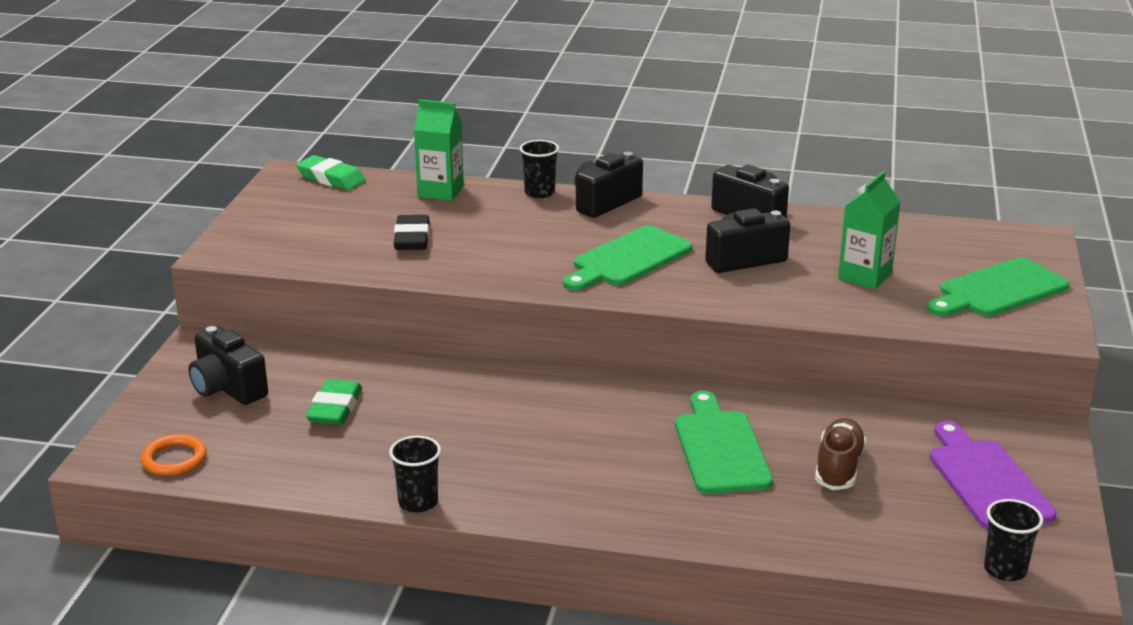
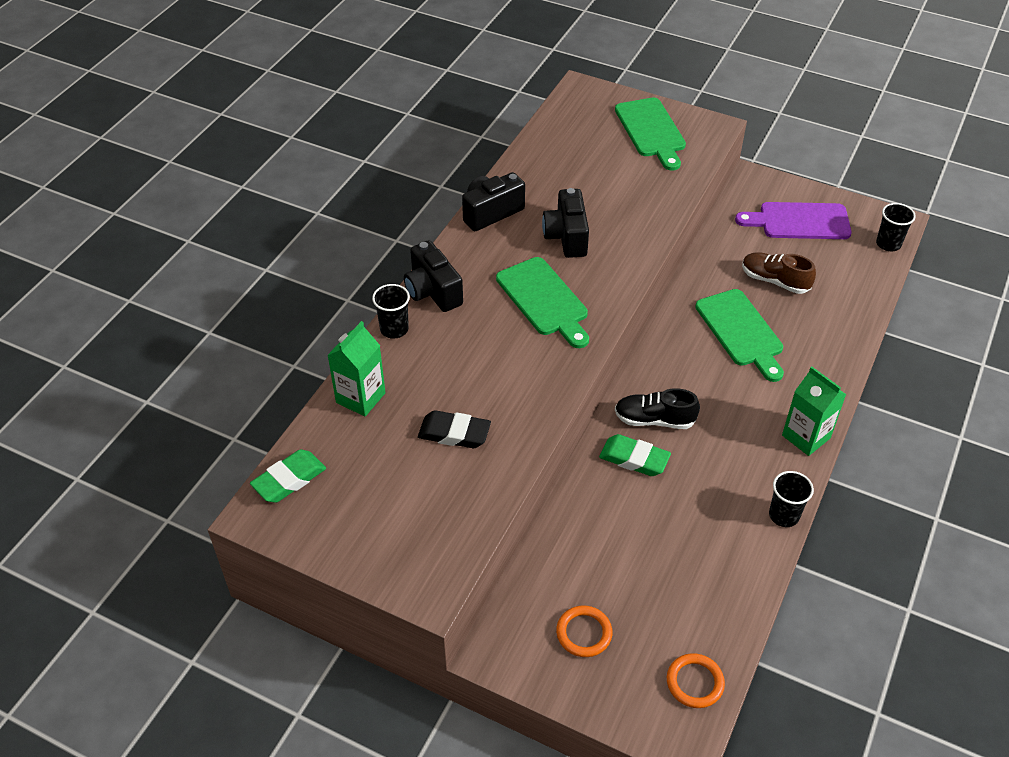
camera: 75 degrees left, 20 degrees up
black camera [189,326,268,405] -> orange ring [556,605,612,657]
green eraser [306,379,362,425] -> green eraser moved to [599,434,671,476]
green cutting board [675,391,773,494] -> green cutting board turned 120 degrees counterclockwise [695,289,784,382]
green carton [838,171,901,289] -> green carton moved to [782,366,846,456]
none -> black shoe [615,388,700,429]

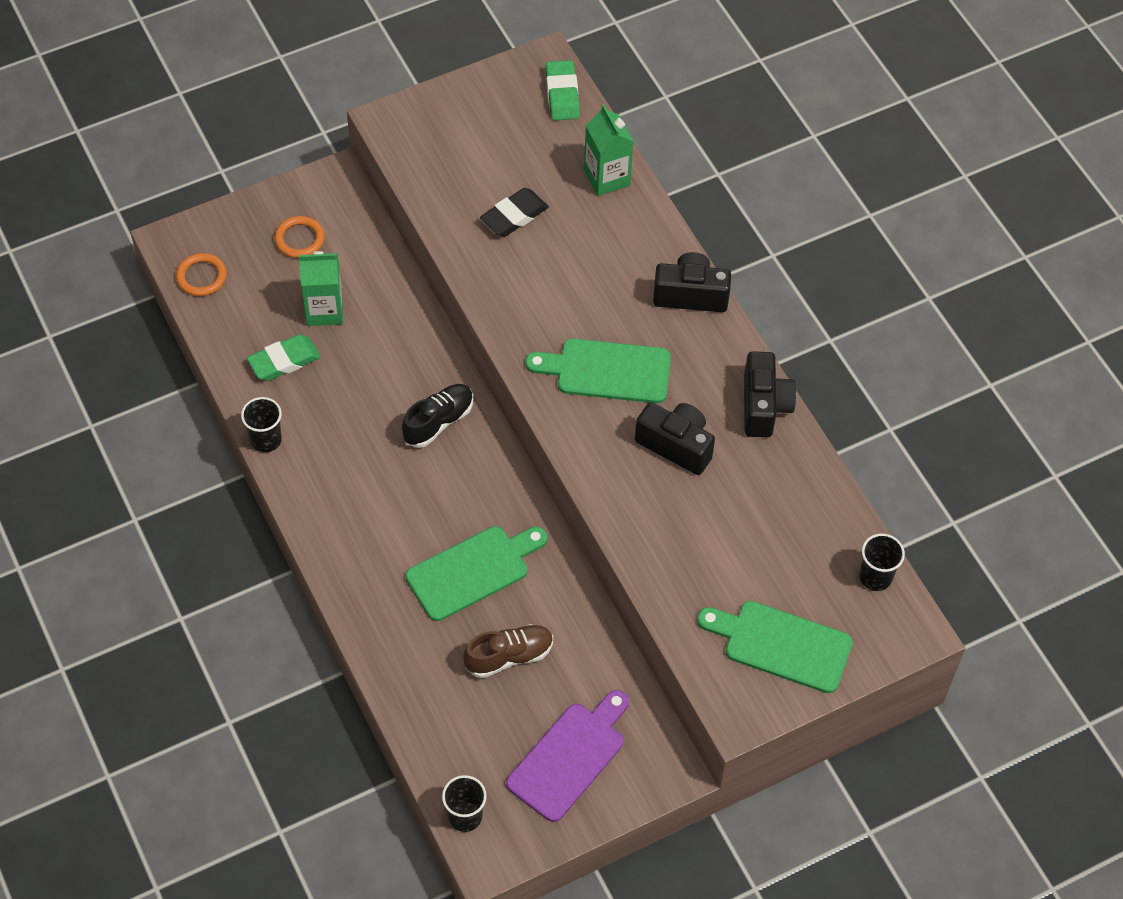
camera: 125 degrees right, 10 degrees up
black cup [372,284,410,339] -> black cup moved to [860,534,905,591]
green eraser [599,434,671,476] -> green eraser moved to [247,334,321,381]
green cutting board [695,289,784,382] -> green cutting board turned 135 degrees clockwise [406,526,547,621]
green carton [782,366,846,456] -> green carton moved to [299,251,343,326]

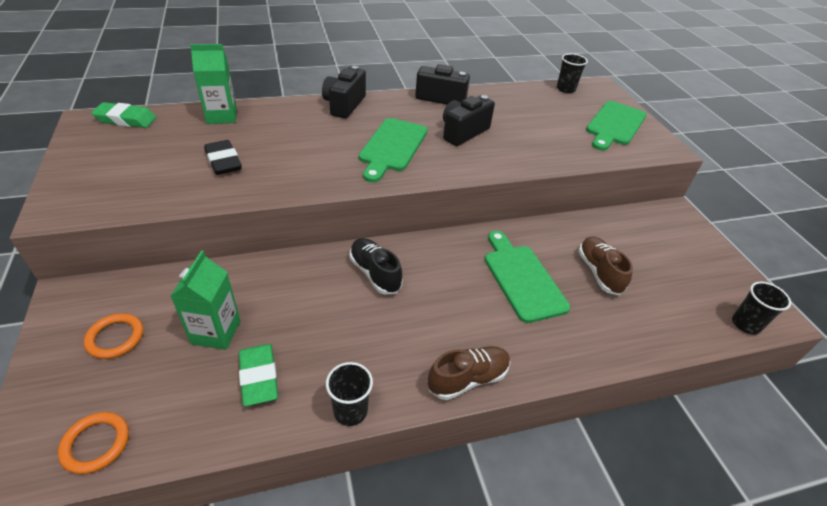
camera: 80 degrees left, 15 degrees down
purple cutting board [506,690,629,822] -> none
none -> brown shoe [428,346,510,400]

